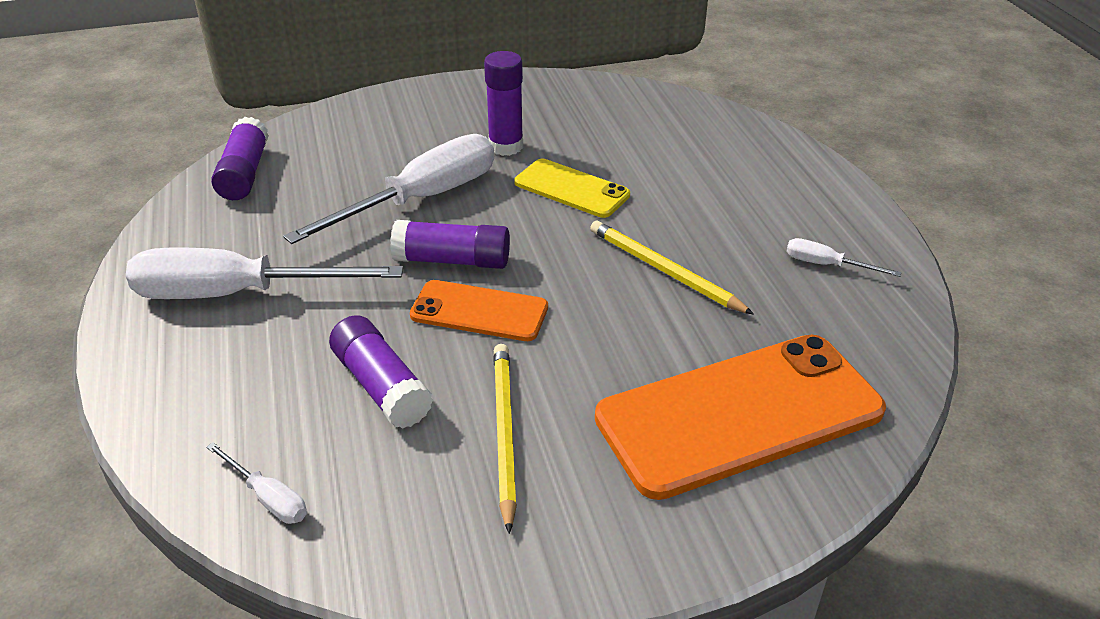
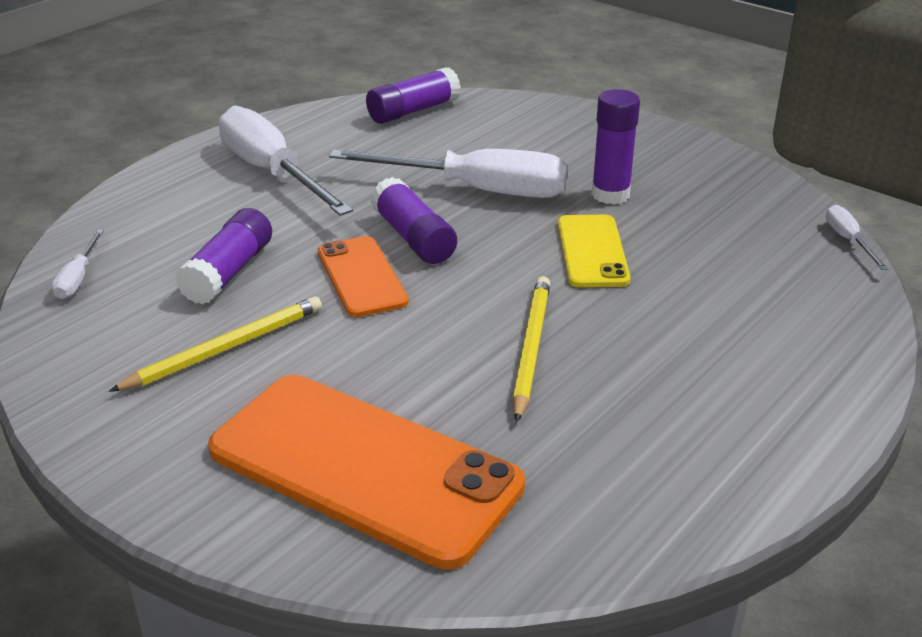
camera: 55 degrees right, 5 degrees down
white screwdriver [786,238,901,277] -> white screwdriver moved to [826,205,888,270]

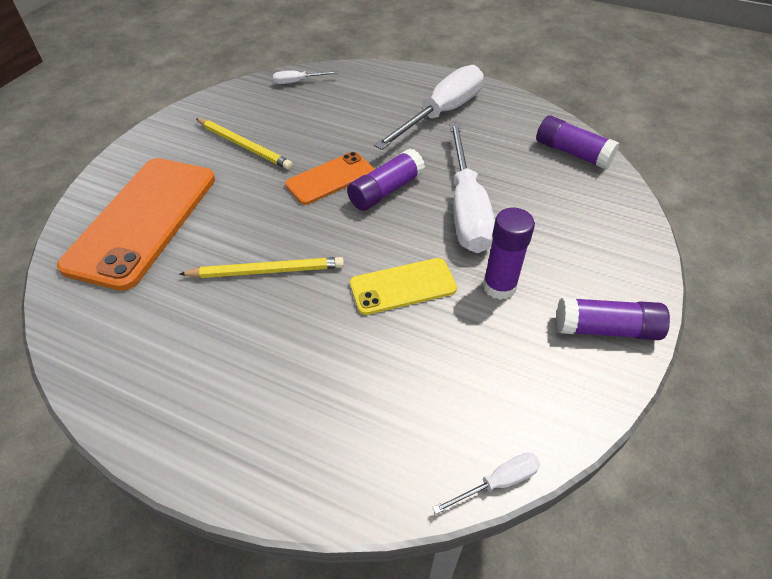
camera: 75 degrees right, 15 degrees up
purple glue stick [175,208,272,305] -> purple glue stick moved to [556,297,670,340]

